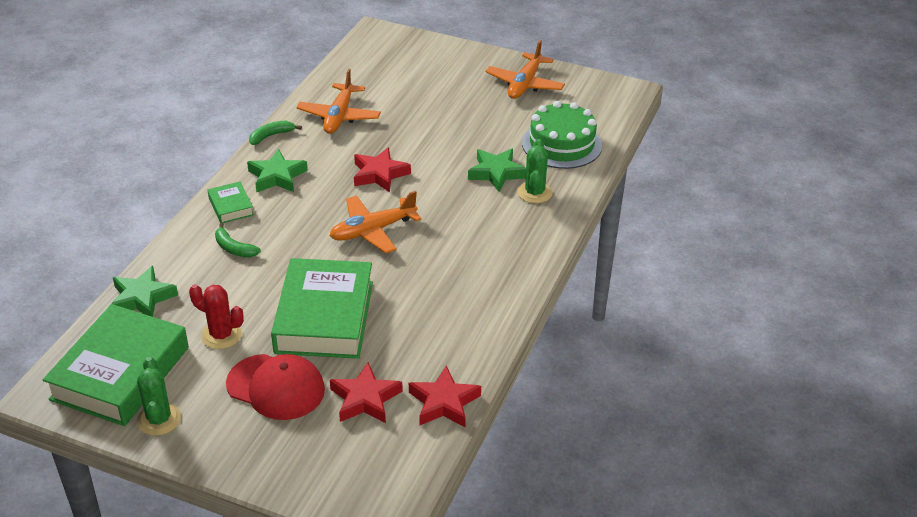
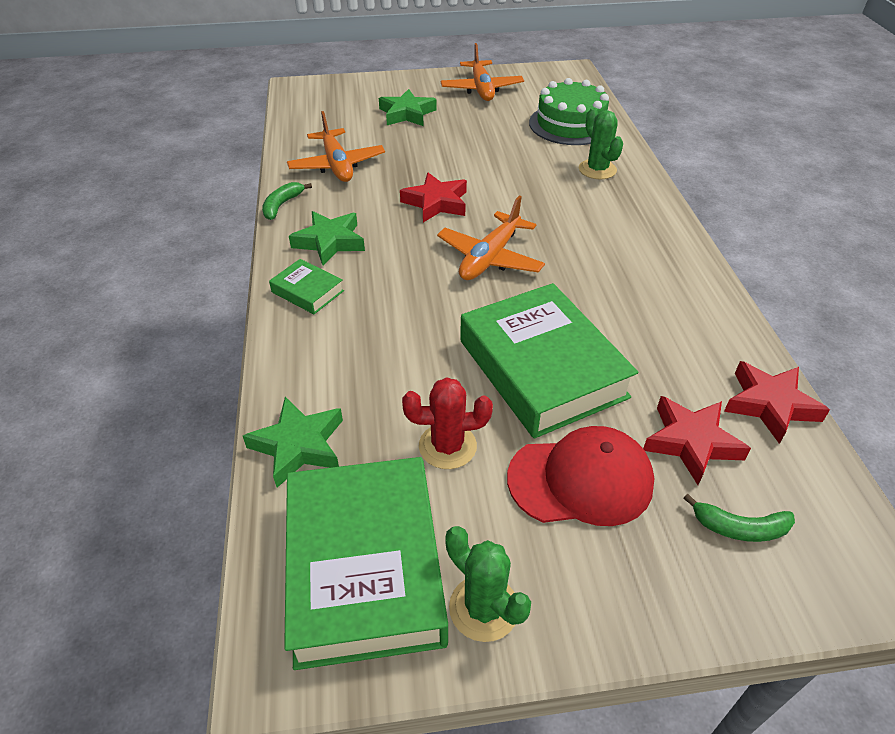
camera: 30 degrees left, 5 degrees up
green banana [215,223,261,257] -> green banana moved to [684,494,795,542]
green star [468,148,526,192] -> green star moved to [379,89,437,126]

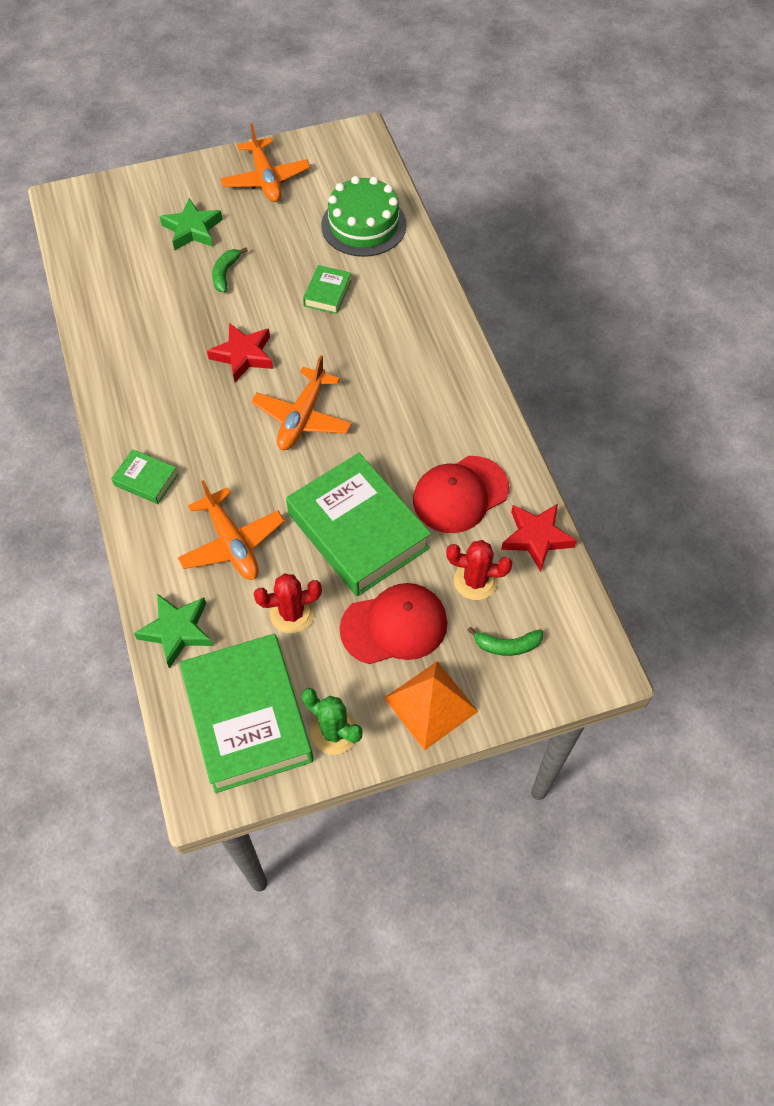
camera: 10 degrees left, 15 degrees up
green banana [262,182,312,220] -> green banana moved to [212,247,248,293]
orange plane [287,111,385,182] -> orange plane moved to [178,480,285,580]
green star [289,211,365,266] -> none
green cactus [579,108,623,179] -> none
red star [643,396,751,485] -> red cactus [446,540,512,600]
none -> green book [303,265,351,314]
none -> orange pyramid [384,662,478,750]
none -> red cap [413,456,509,533]

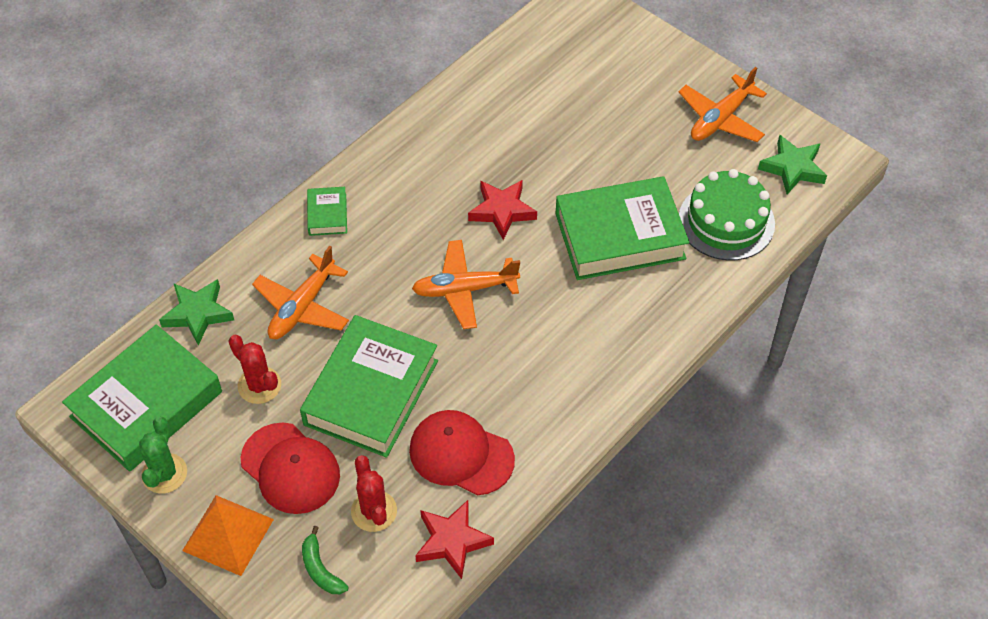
camera: 60 degrees right, 5 degrees down
green star [159,198,223,250] -> green star moved to [758,135,827,195]
green banana [212,247,248,293] -> none
green book [303,265,351,314] -> green book [555,176,690,280], size x2.24

